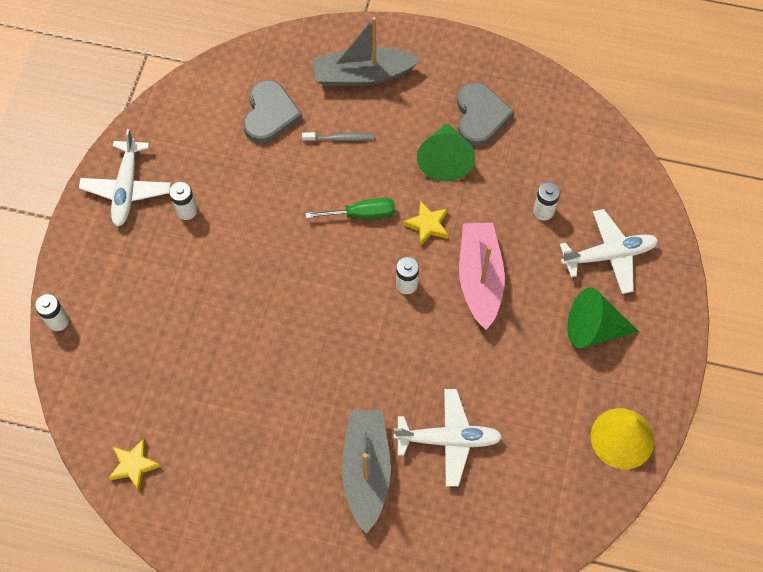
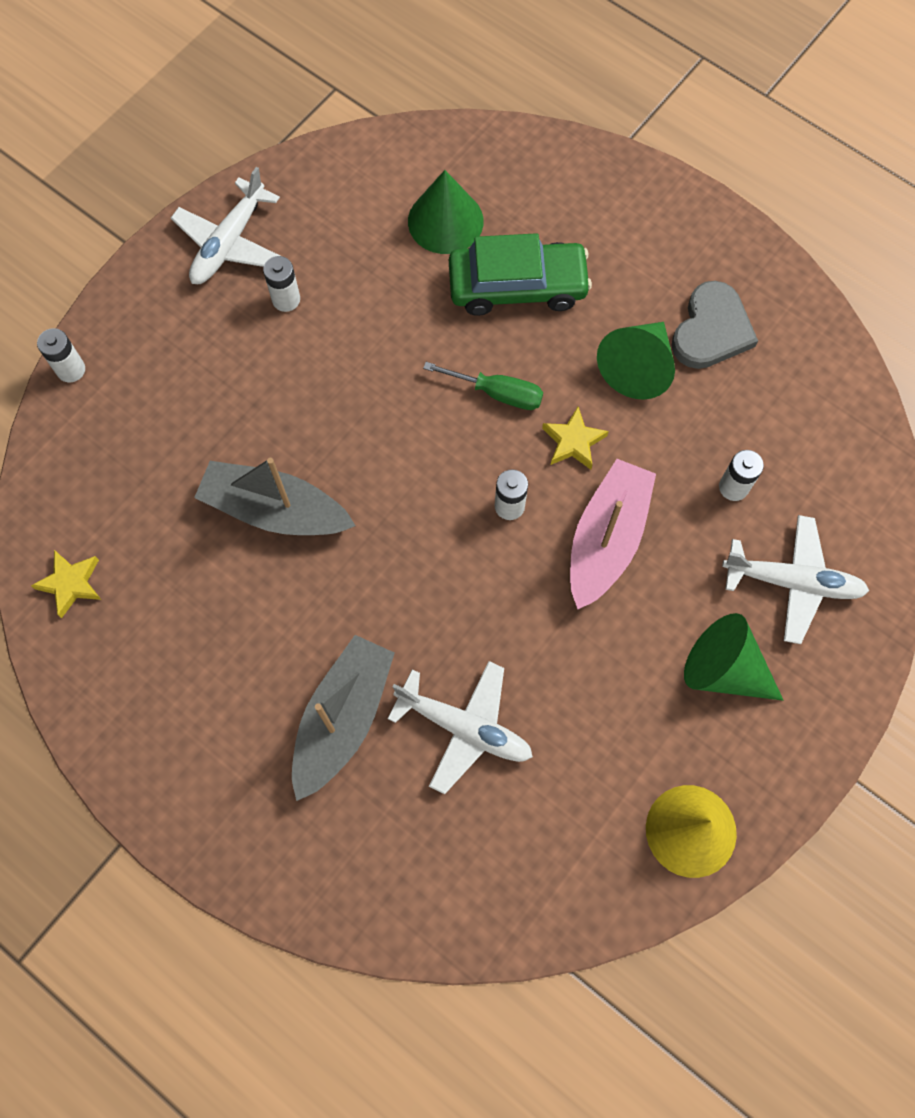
camera: 25 degrees right, 5 degrees up
grey heart [243,80,303,143] -> green cone [408,170,484,254]
grey toothbrush [302,132,374,142] -> green car [449,233,592,316]
grey boat [313,17,422,86] -> grey boat moved to [194,458,356,535]

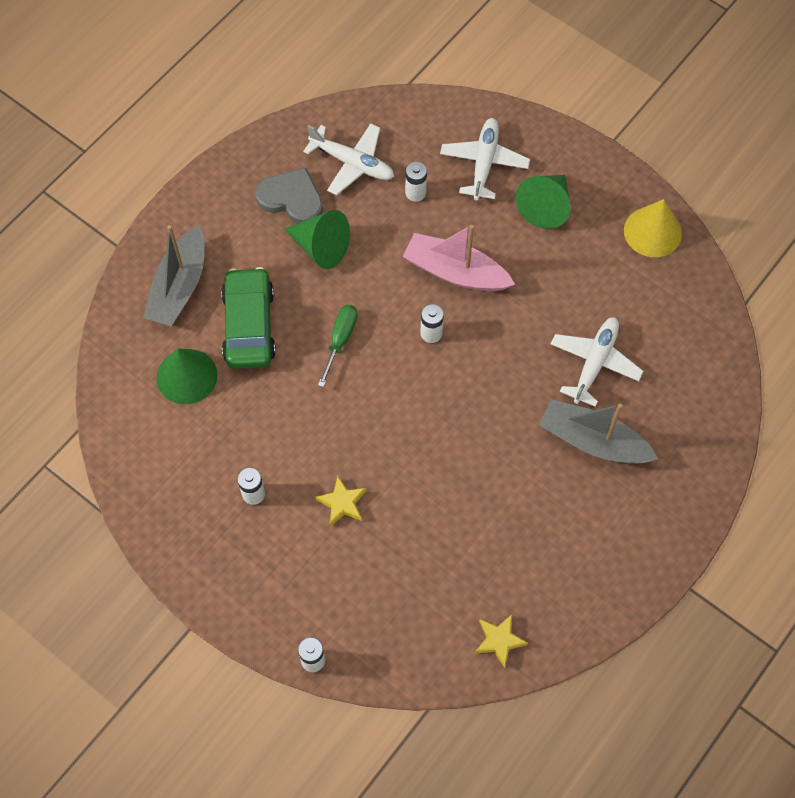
camera: 90 degrees left, 5 degrees down
white plane [171,167,280,284] -> white plane moved to [303,123,394,195]
grey boat [194,458,356,535] -> grey boat moved to [143,225,205,326]
yellow star [542,407,609,470] -> yellow star moved to [316,476,366,526]

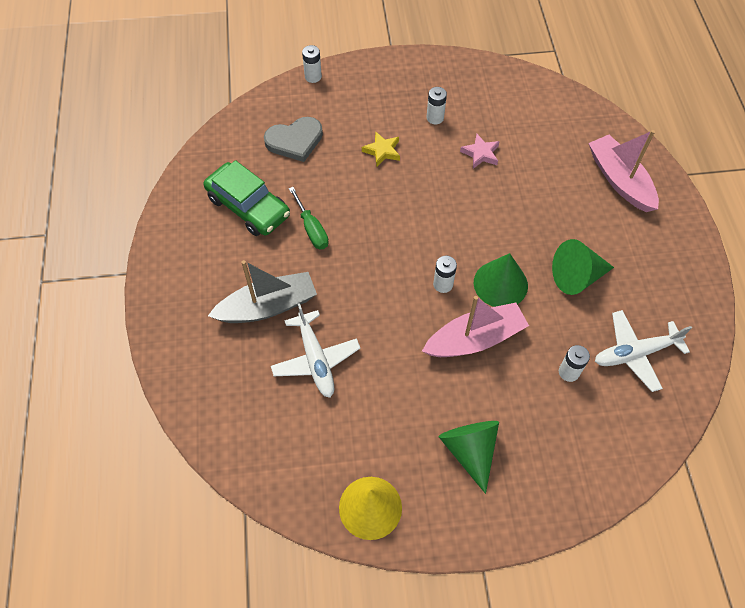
camera: 135 degrees right, 5 degrees down
grey boat [143,225,205,326] -> pink boat [588,130,659,212]
green cone [156,348,218,404] -> green cone moved to [474,253,528,307]
green car [221,267,276,369] -> green car moved to [204,160,290,236]
grey heart [255,168,323,224] -> grey heart moved to [264,117,323,162]
green screwdriver [318,305,358,387] -> green screwdriver moved to [289,187,329,249]
white plane [440,118,530,201] -> none
yellow star [475,614,528,668] -> none
none -> pink star [460,134,500,169]

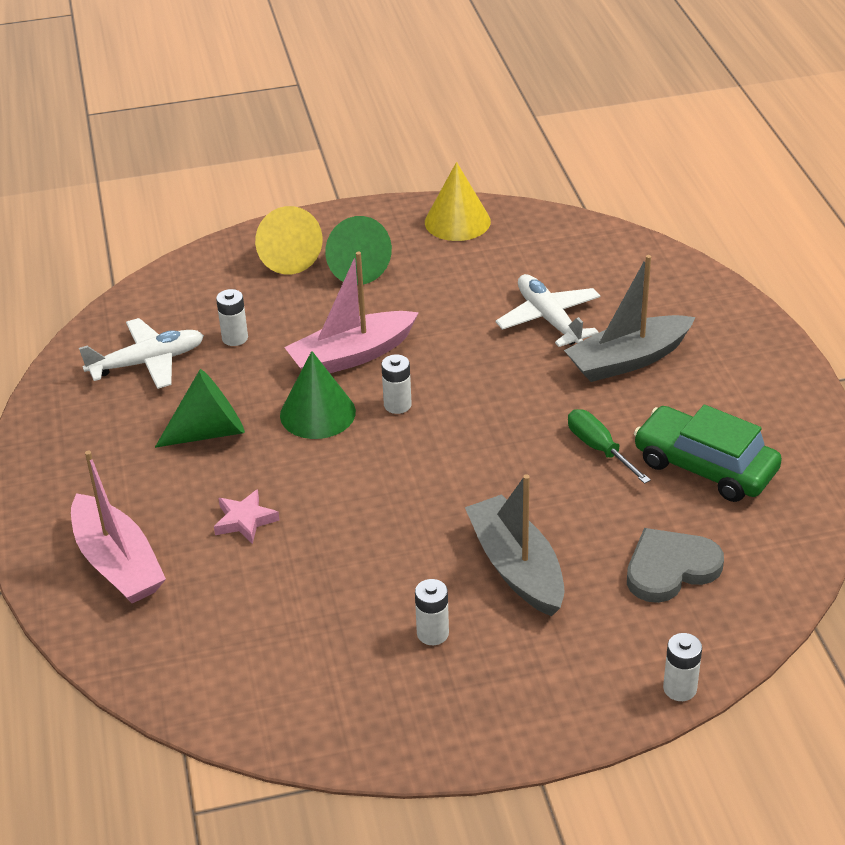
camera: 175 degrees right, 20 degrees down
yellow star [362,132,400,166] -> grey boat [465,474,564,616]
pink star [460,134,500,169] -> pink star moved to [214,489,280,544]
none -> yellow cone [255,206,323,275]

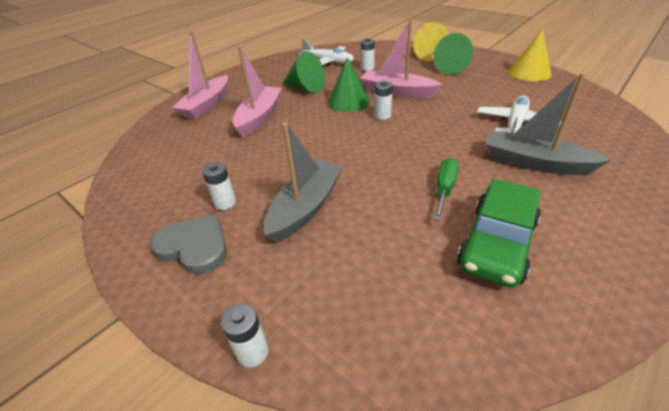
camera: 55 degrees right, 0 degrees up
pink star [214,489,280,544] -> pink boat [233,46,282,137]
grey heart [627,528,724,603] -> grey heart moved to [150,214,227,274]
green car [634,405,782,502] -> green car turned 150 degrees counterclockwise [457,179,541,288]

